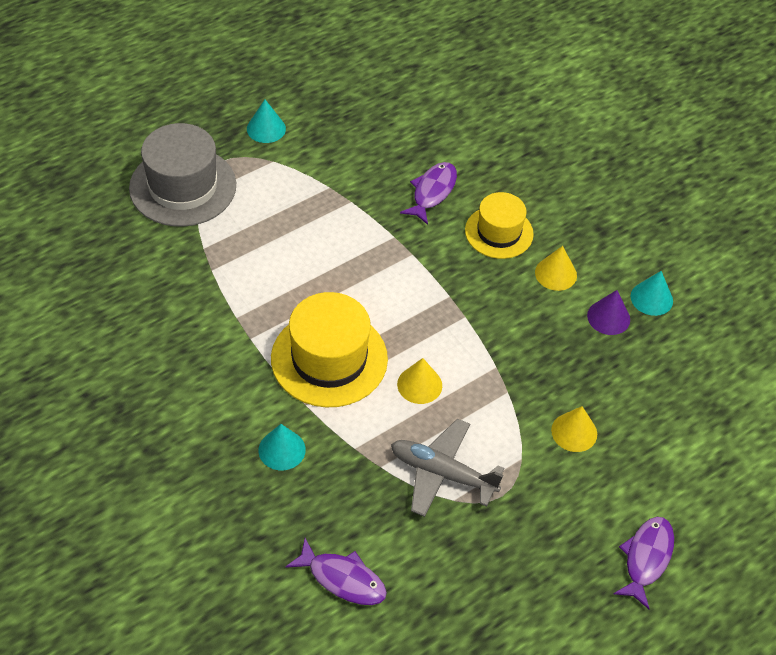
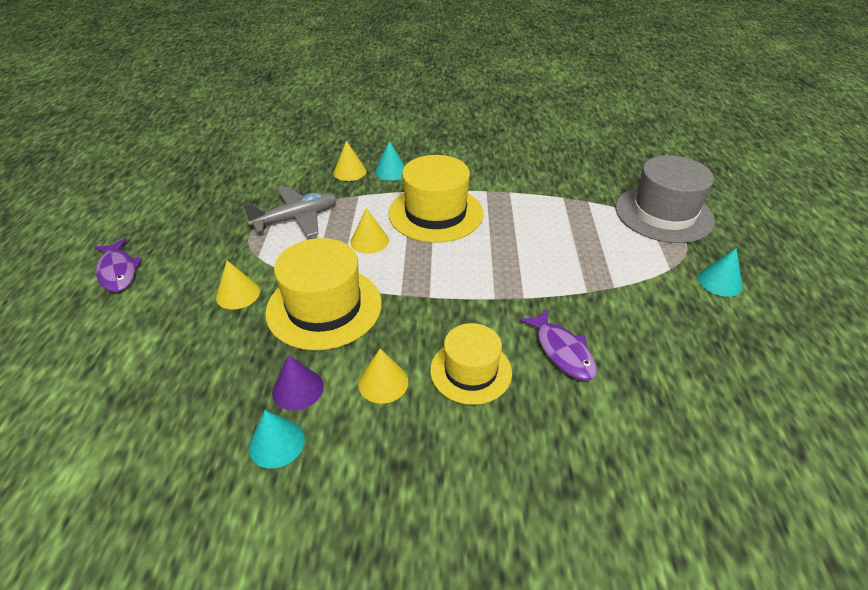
camera: 130 degrees right, 10 degrees down
purple fish [285,538,387,605] -> none
none -> yellow hat [265,238,382,350]
none -> yellow cone [334,141,367,181]

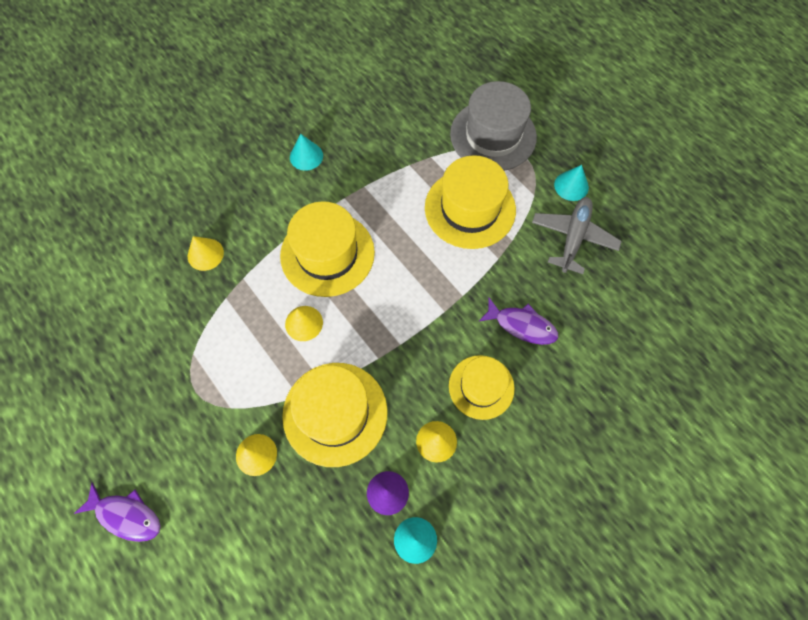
camera: 40 degrees left, 25 degrees up
grey plane [243,186,337,237] -> grey plane moved to [532,197,622,274]
turquoise cone [375,141,405,181] -> turquoise cone moved to [290,134,323,171]
none -> yellow hat [425,155,516,249]

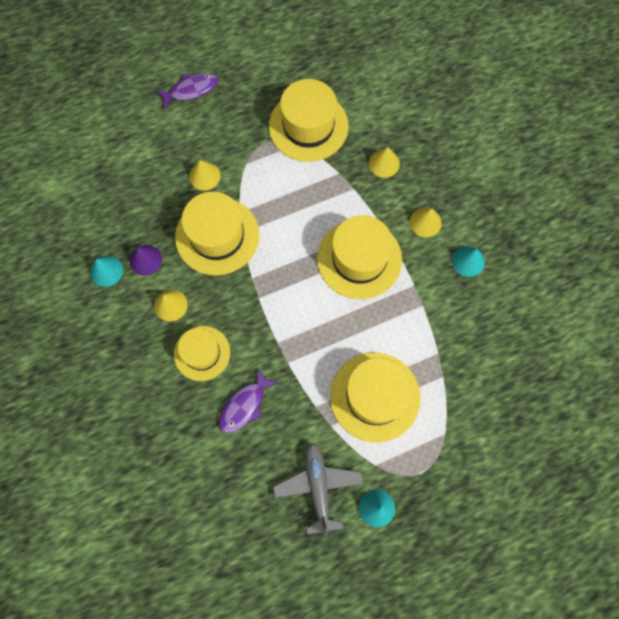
camera: 105 degrees right, 5 degrees up
purple fish [74,482,161,542] -> purple fish turned 150 degrees counterclockwise [156,73,218,109]
yellow cone [285,306,323,341] -> yellow cone moved to [410,208,442,237]
grey hat [450,81,537,171] -> none
grey plane [532,197,622,274] -> grey plane turned 135 degrees counterclockwise [273,443,363,536]
none -> yellow hat [269,79,348,162]

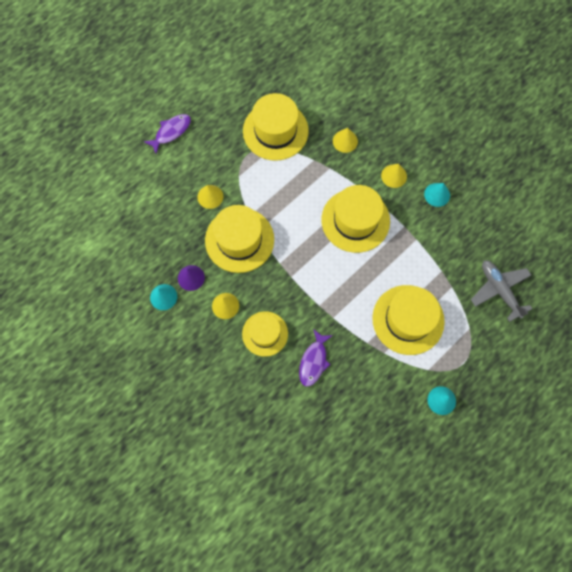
camera: 20 degrees left, 0 degrees up
grey plane [273,443,363,536] -> grey plane moved to [471,260,532,322]

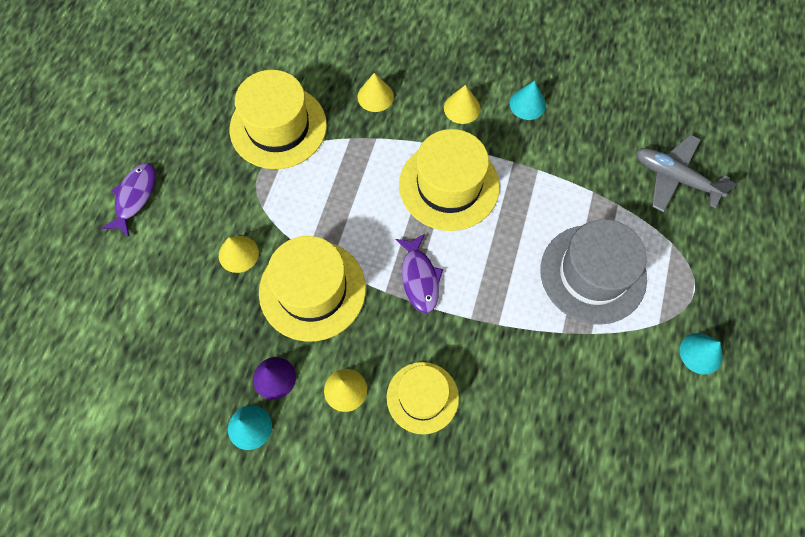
camera: 30 degrees left, 5 degrees down
purple fish [299,329,333,387] -> purple fish moved to [395,234,443,313]
yellow hat [372,285,445,355] -> grey hat [540,219,647,325]

